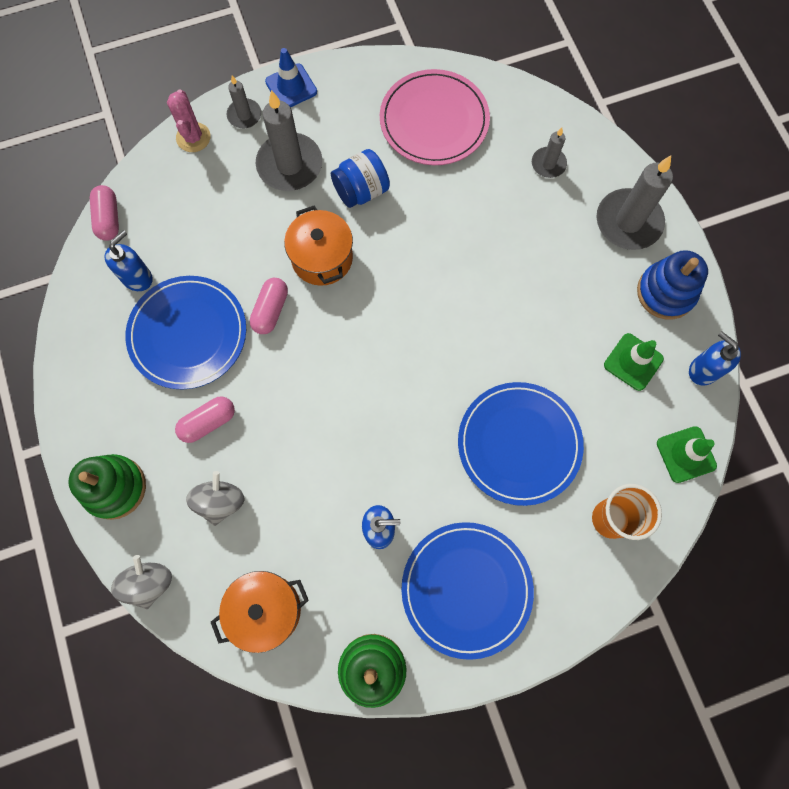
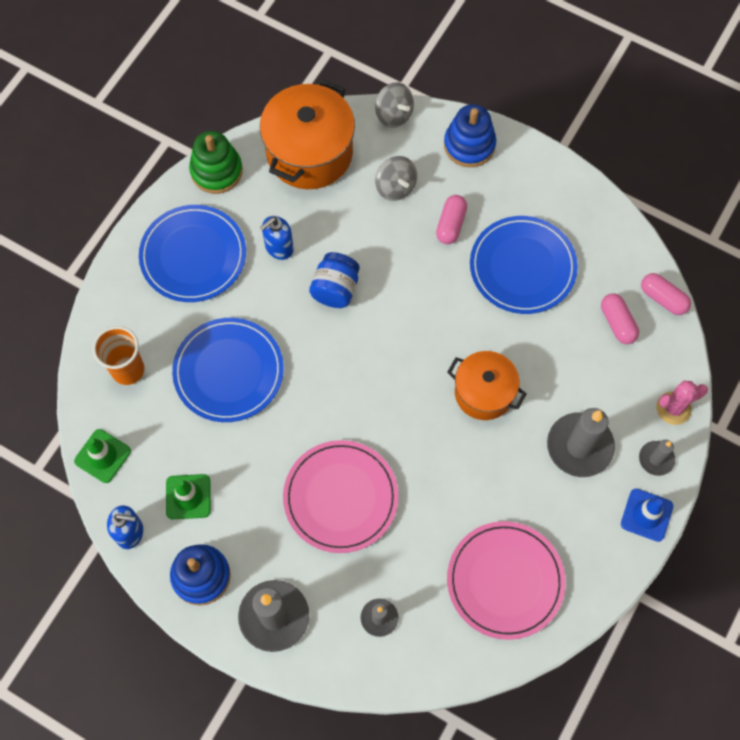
camera: 140 degrees right, 5 degrees down
green stacking toy [69,454,146,520] -> blue stacking toy [444,104,496,167]
blue soap dispenser [104,230,153,291] -> none
pink cactus [167,90,211,152] -> pink cactus turned 60 degrees counterclockwise [656,381,708,425]
orange pot [211,571,309,653] -> orange pot [260,79,355,189], size x1.57
pink capsule [250,278,288,334] -> pink capsule moved to [601,293,639,344]
blue jar [331,149,390,208] -> blue jar moved to [309,252,360,308]
none -> pink plate [283,440,399,553]

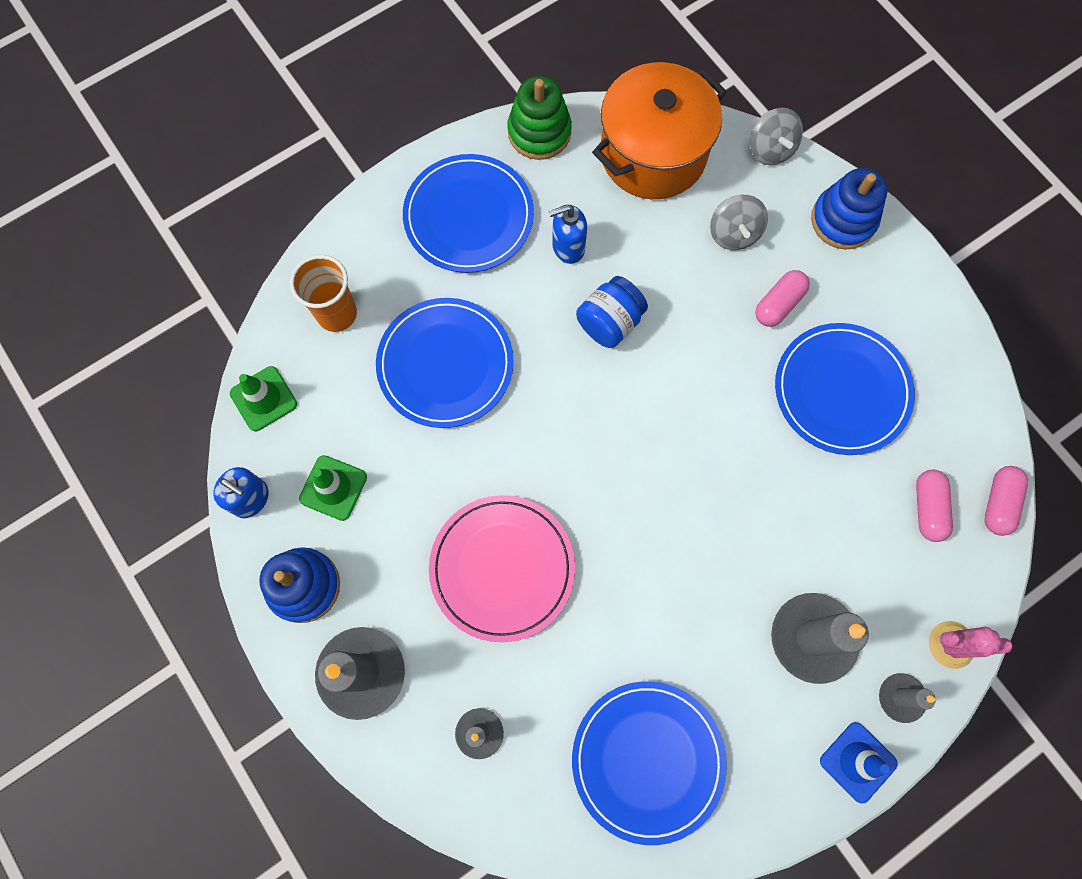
camera: 25 degrees right, 5 degrees up
orange pot [447,351,527,420] -> none
pink plate [447,521,566,640] -> blue plate [572,681,727,845]
pink capsule [641,273,691,315] -> pink capsule turned 45 degrees clockwise [985,466,1028,536]

